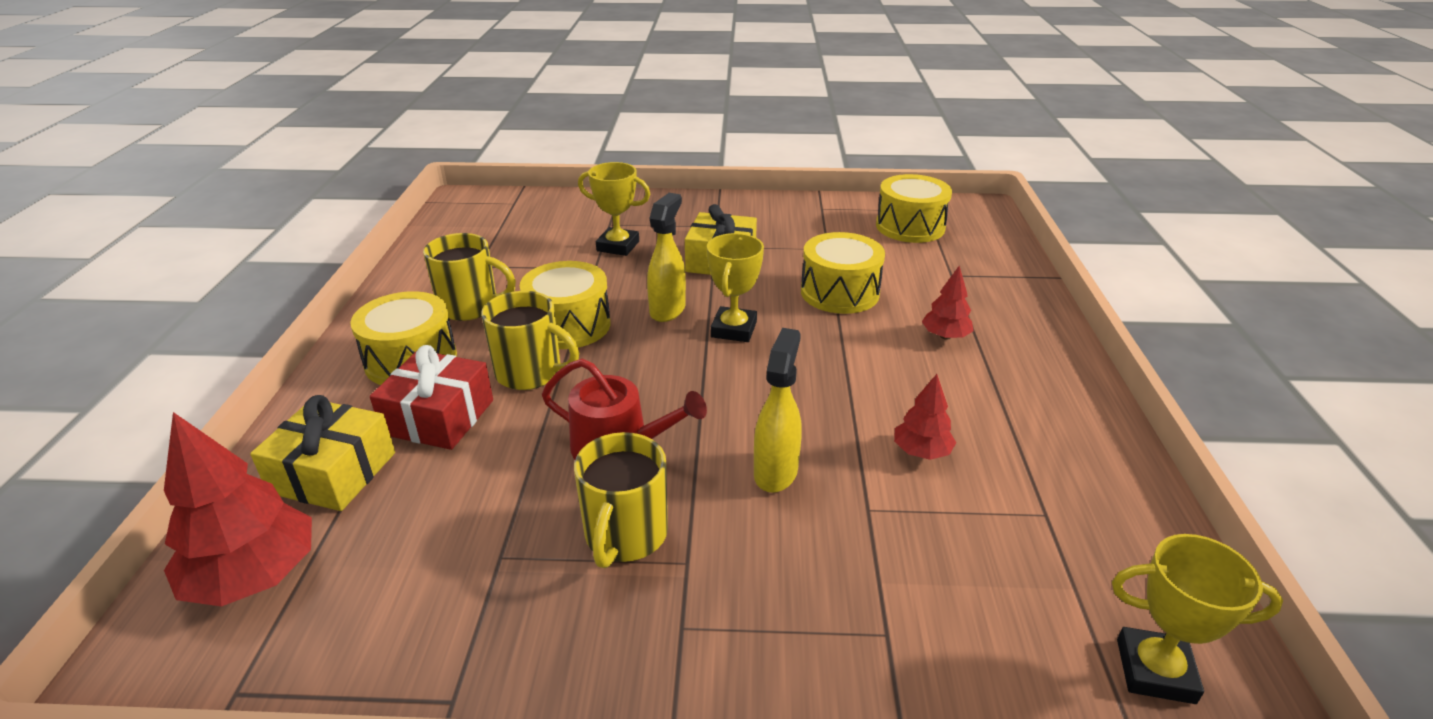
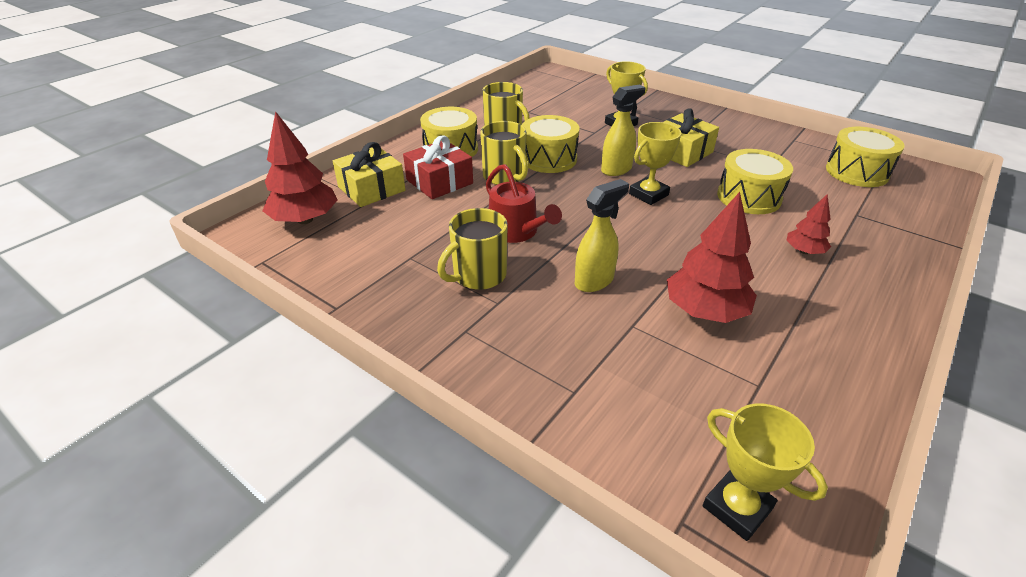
camera: 35 degrees right, 5 degrees up
red tree [894,374,956,460] -> red tree [667,192,757,323], size x1.83

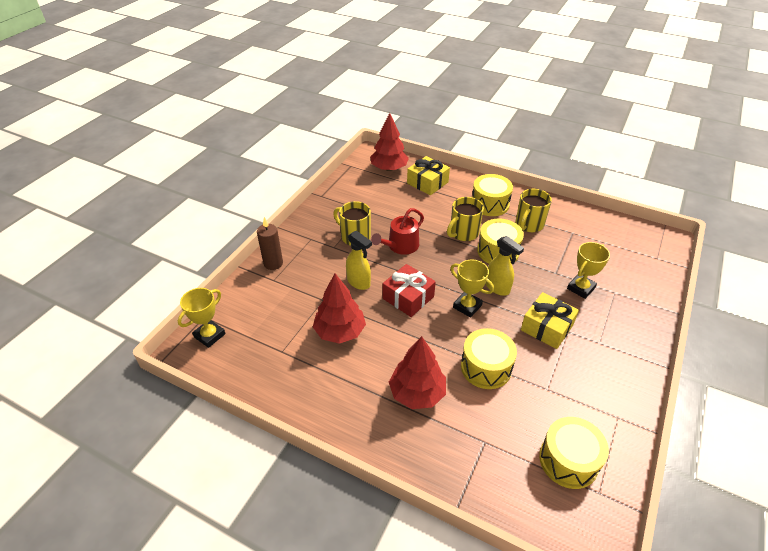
camera: 80 degrees right, 5 degrees up
red gift [403,135,473,199] -> red gift moved to [382,264,436,317]
red tree [787,195,831,254] -> red tree [389,336,446,409], size x1.83
none -> brown candle [257,217,283,270]

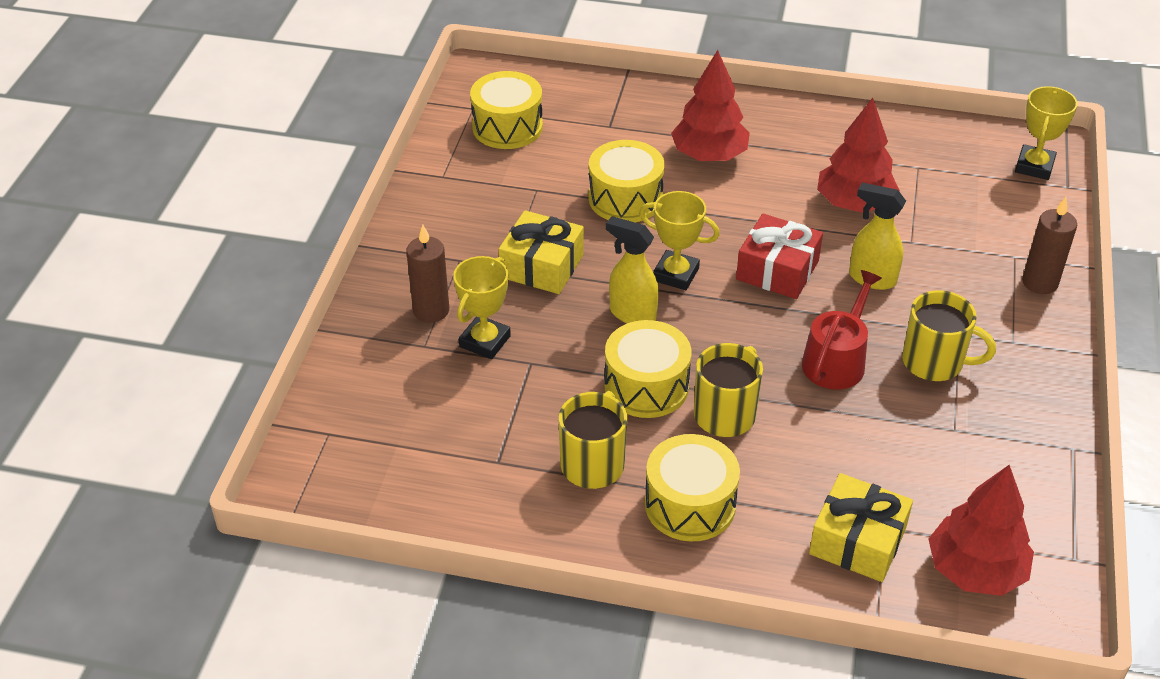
camera: 165 degrees right, 0 degrees up
none -> brown candle [406,225,449,323]

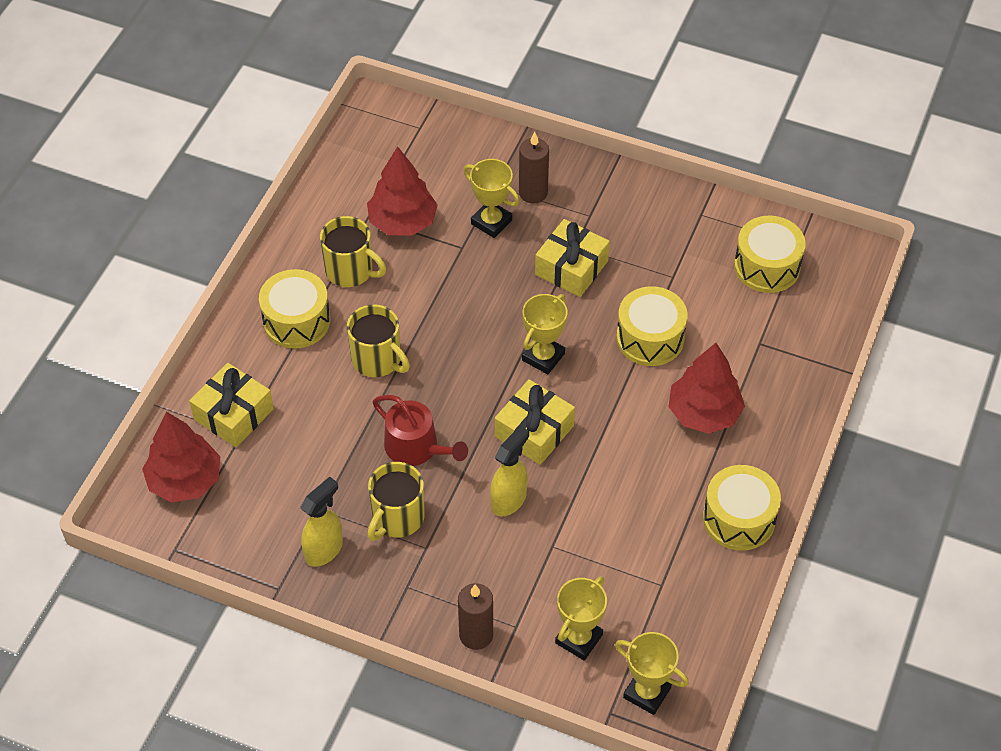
camera: 100 degrees right, 10 degrees up
yellow drum [604,320,691,418] -> yellow drum moved to [703,465,781,551]
yellow spray bottle [606,216,659,323] -> yellow spray bottle moved to [300,477,343,567]
red gift [736,214,823,299] -> yellow gift [495,379,575,465]
red tree [817,98,900,213] -> red tree moved to [367,146,438,236]
none -> yellow trophy [555,576,607,661]

